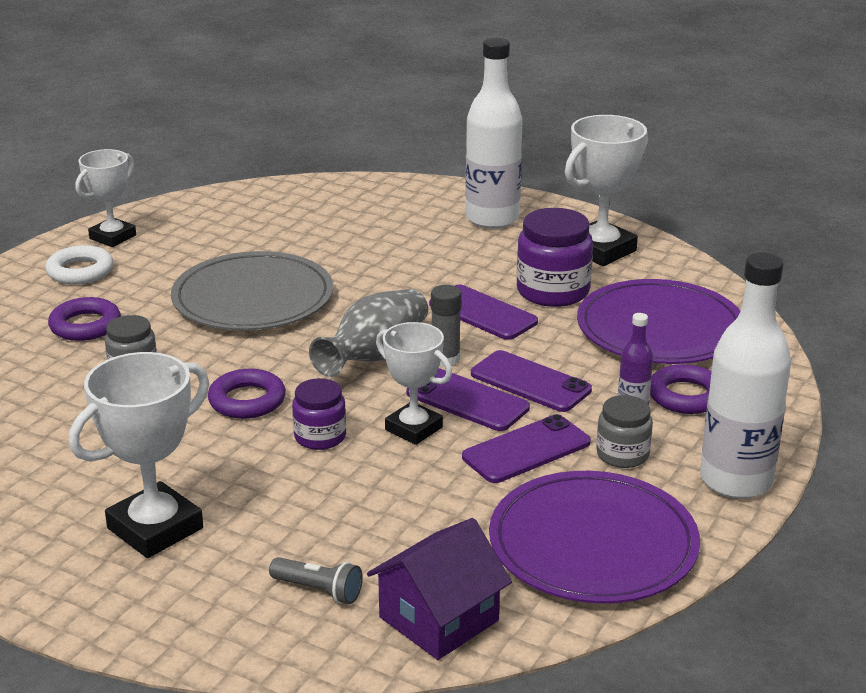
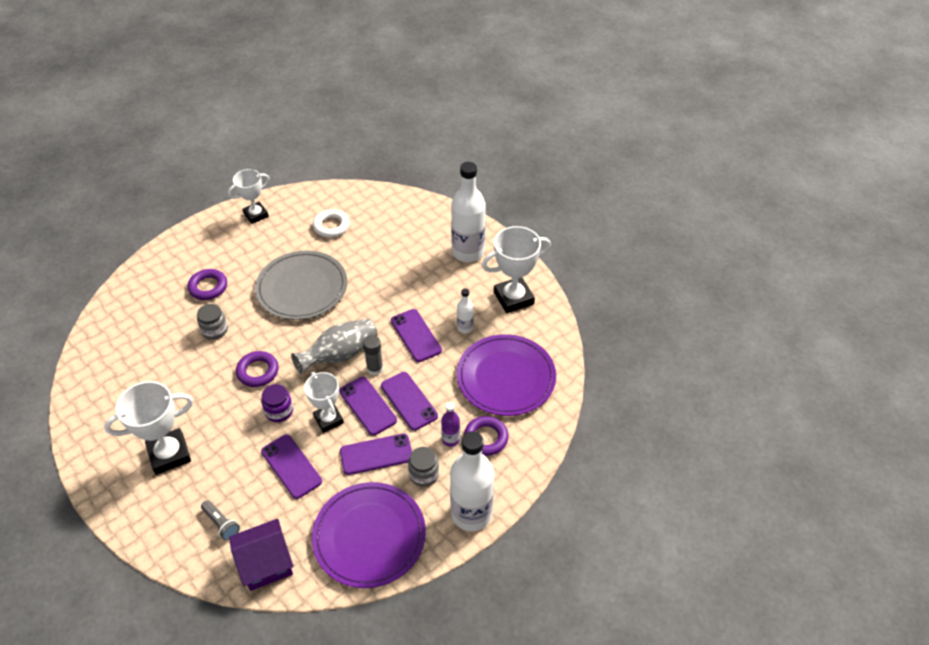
camera: 20 degrees right, 20 degrees up
white ring [45,245,113,285] -> white ring moved to [313,209,350,238]
purple jar [517,208,593,307] -> white bottle [457,288,474,333]
none -> purple phone [261,435,322,499]

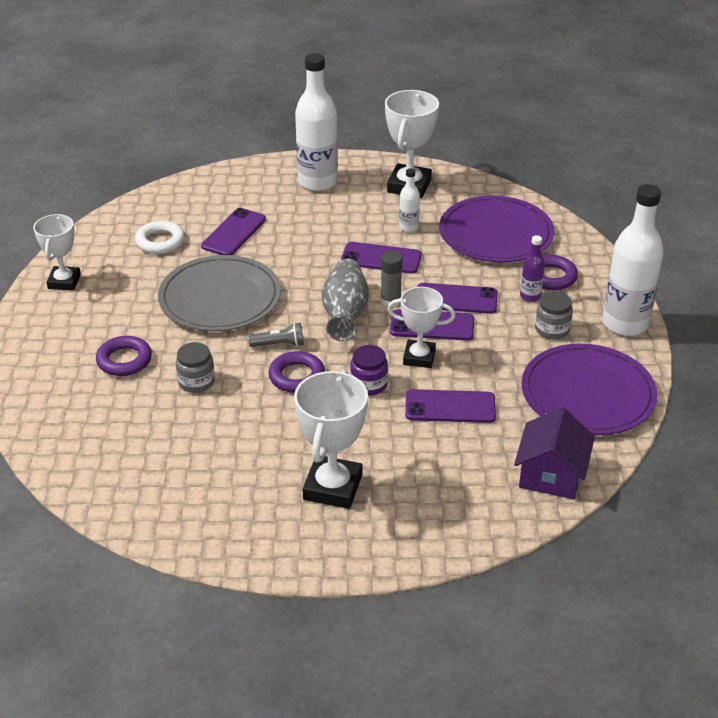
camera: 50 degrees left, 10 degrees down
grey flashlight [201,500,240,541] -> grey flashlight moved to [248,322,304,347]
purple phone [340,434,412,475] -> purple phone moved to [201,208,266,255]

